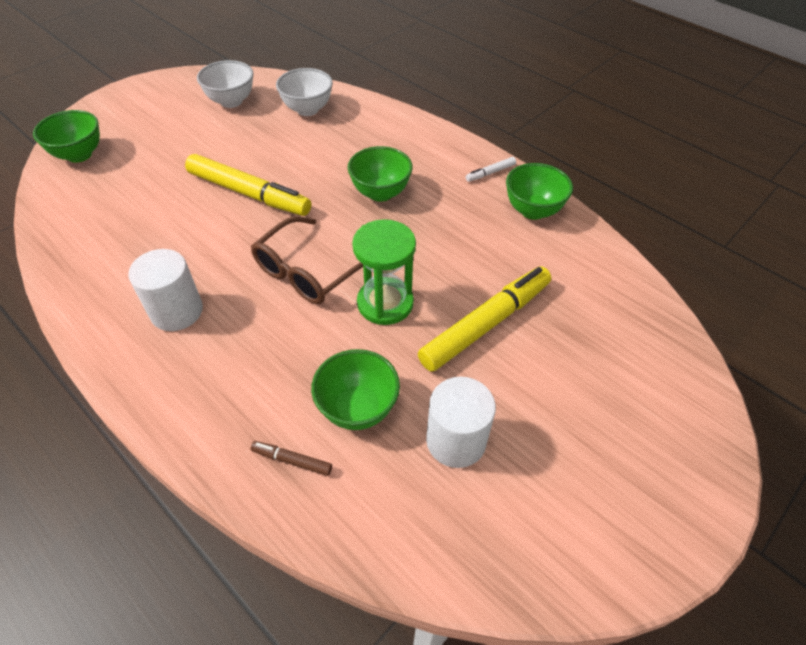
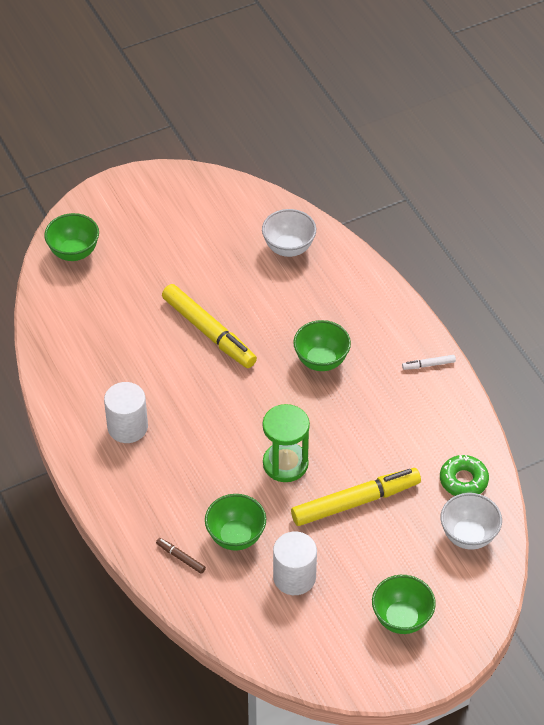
camera: 20 degrees right, 0 degrees up
white bowl [197,60,254,108] -> white bowl moved to [441,493,502,550]
brown glasses [251,216,363,304] -> none
green bowl [506,163,573,220] -> green bowl moved to [372,575,436,634]
none -> green donut [440,455,489,496]

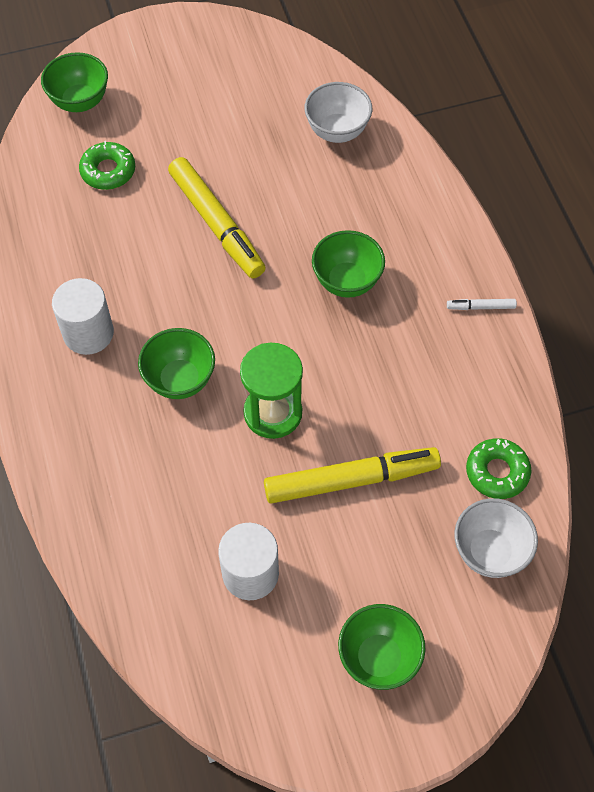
camera: 10 degrees right, 10 degrees up
brown marker [156,538,206,574] -> none
green bowl [205,494,266,551] -> green bowl moved to [138,328,215,399]
none -> green donut [79,141,135,190]

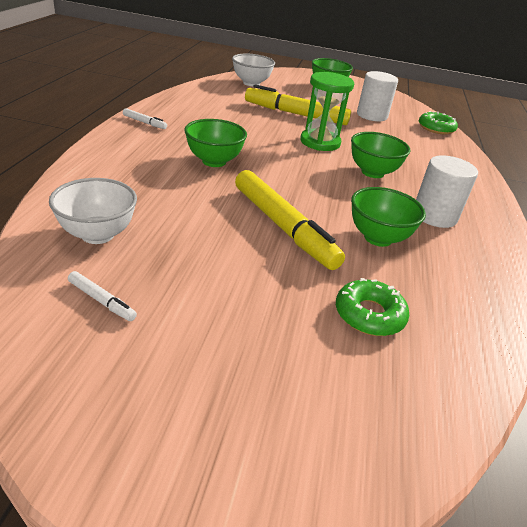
camera: 155 degrees left, 25 degrees down
green bowl [41,52,108,112] -> green bowl moved to [351,187,426,247]
yellow marker [168,157,266,279] -> yellow marker turned 150 degrees clockwise [235,170,345,270]
green donut [466,438,531,499] -> green donut moved to [419,111,458,135]
none -> white marker [68,271,137,321]

